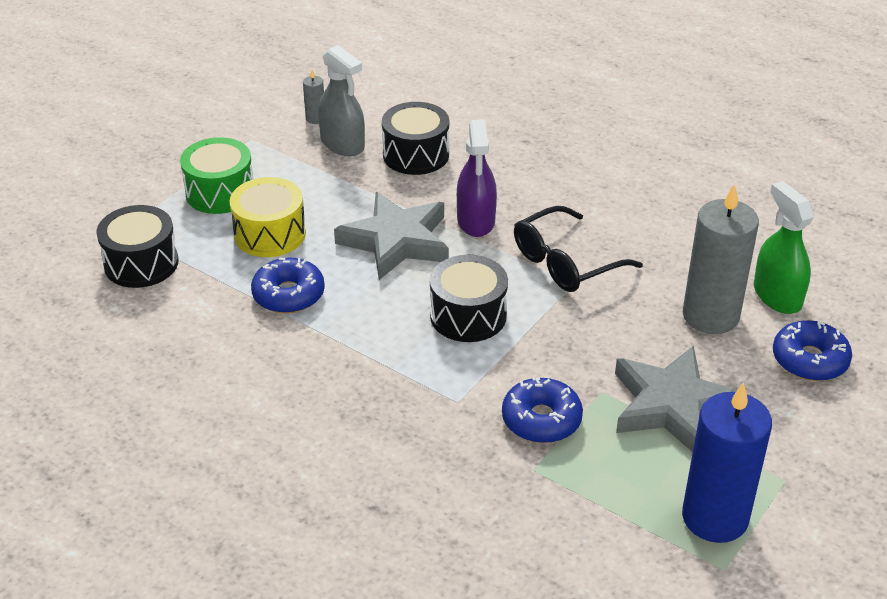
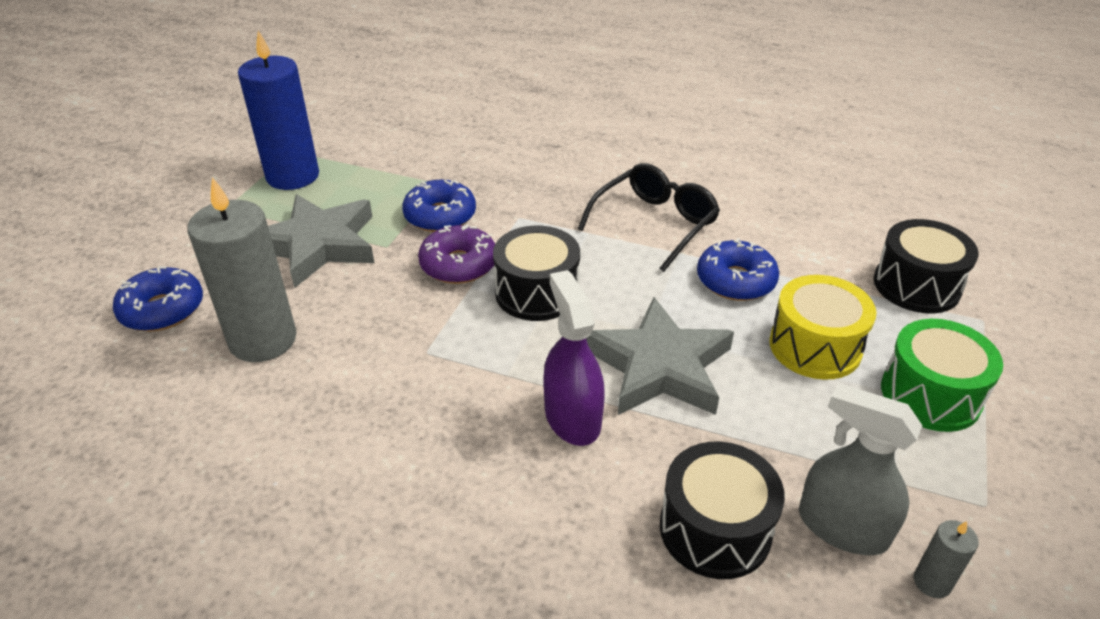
camera: 165 degrees right, 0 degrees up
black glasses [514,206,643,292] -> black glasses moved to [578,163,720,272]
green spray bottle [754,181,814,314] -> none
none -> purple donut [418,225,495,284]

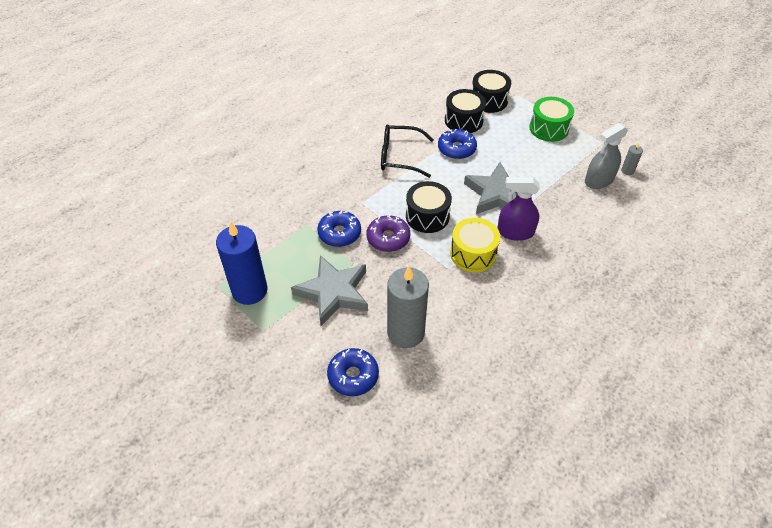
camera: 65 degrees left, 10 degrees up
black glasses [578,163,720,272] -> black glasses turned 60 degrees counterclockwise [381,125,434,178]
black drum [660,442,785,579] -> black drum moved to [445,89,486,133]
yellow drum [769,275,876,380] -> yellow drum moved to [450,218,500,272]

